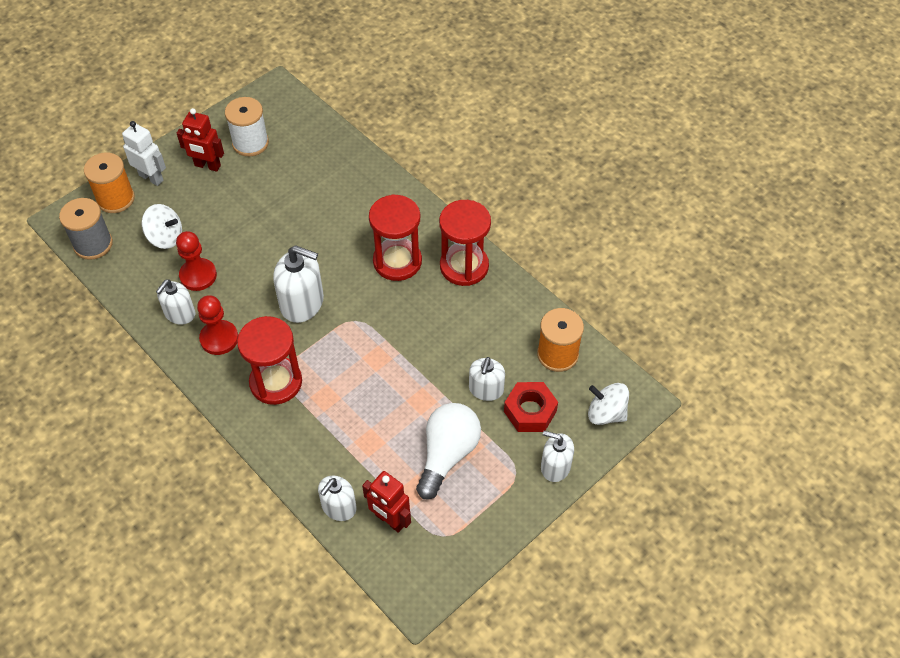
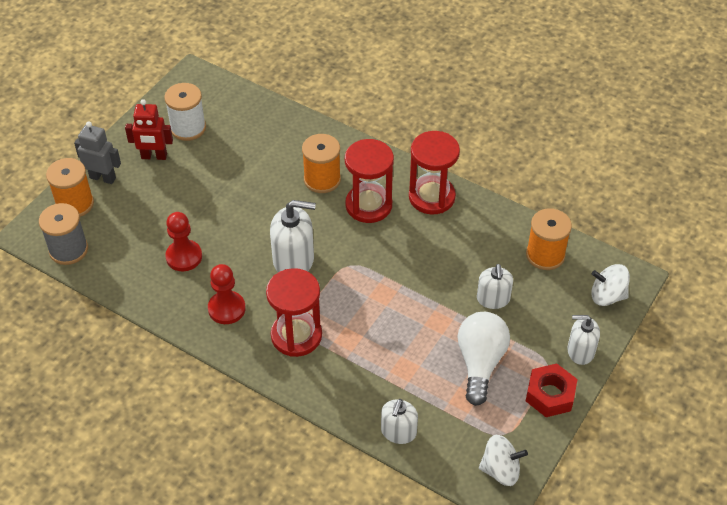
camera: 15 degrees left, 5 degrees down
white robot [122,121,166,186] -> grey robot [74,122,121,184]
white spinning top [142,204,182,249] -> white spinning top moved to [479,435,528,486]
white soap dispenser [156,279,195,325] -> none
red robot [362,471,411,533] -> none
red nut [504,382,558,432] -> red nut moved to [526,363,578,417]
none -> orange spool [302,134,341,193]

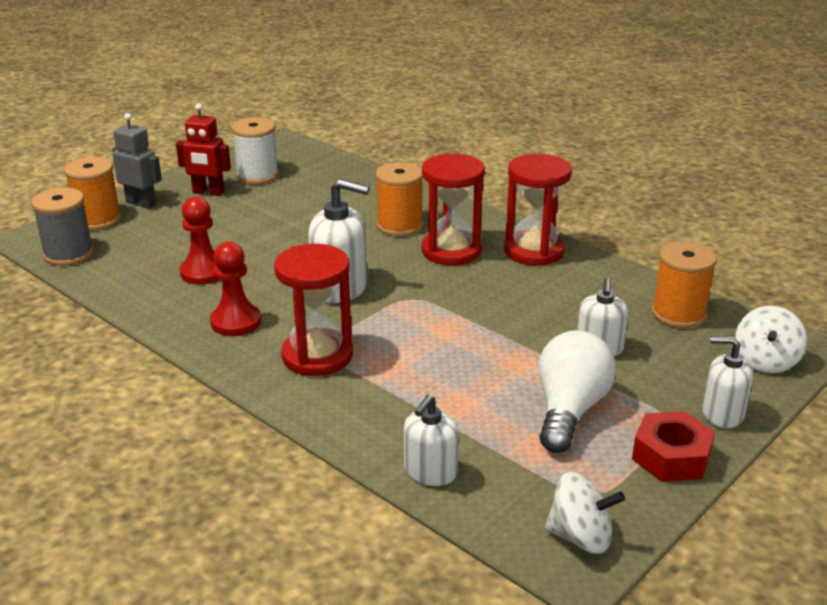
camera: 10 degrees right, 20 degrees down
white spinning top [591,264,630,306] -> white spinning top turned 90 degrees counterclockwise [735,306,807,373]

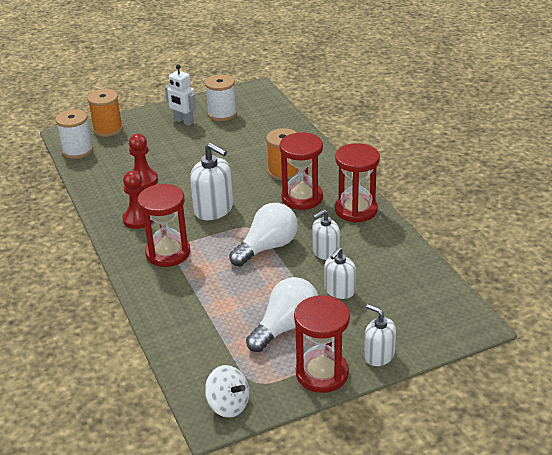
camera: 25 degrees right, 5 degrees up
grey spool [31,188,94,266] -> white spool [56,109,93,159]
grey robot [112,113,162,209] -> none
red robot [176,103,231,196] -> white robot [165,64,196,126]
white soap dispenser [404,394,459,486] -> white soap dispenser moved to [312,209,340,260]
red nut [632,411,715,482] -> red hourglass [294,295,350,393]
orange spool [652,242,717,328] -> none
white spinning top [735,306,807,373] -> none
none -> white light bulb [229,203,298,266]

